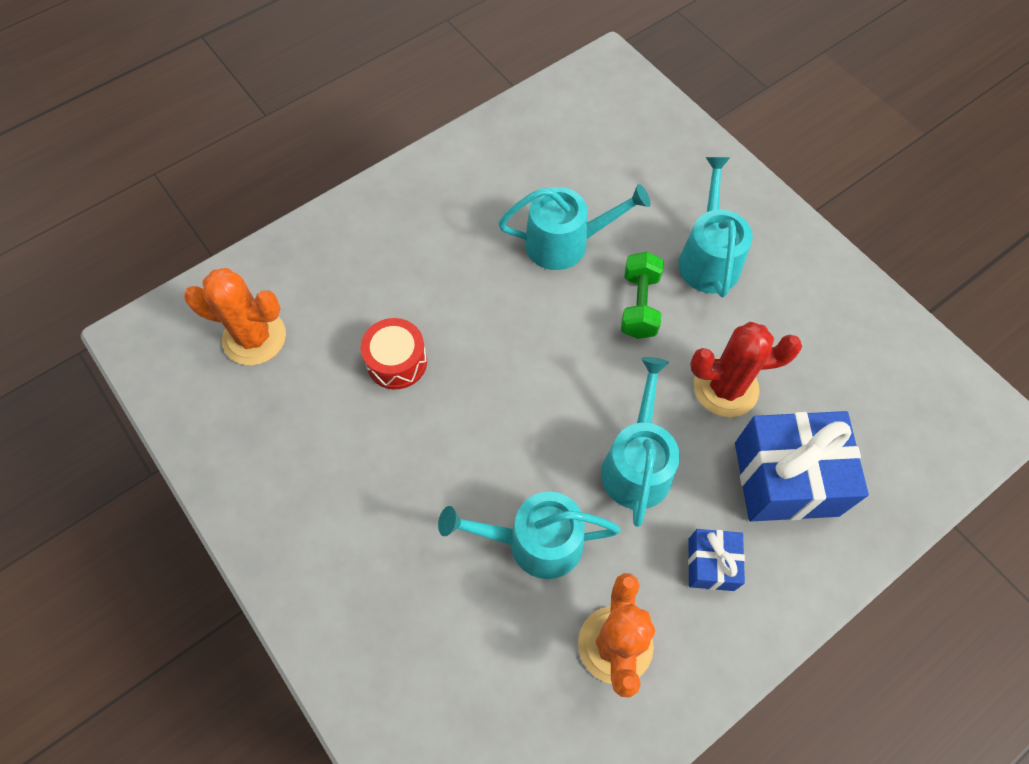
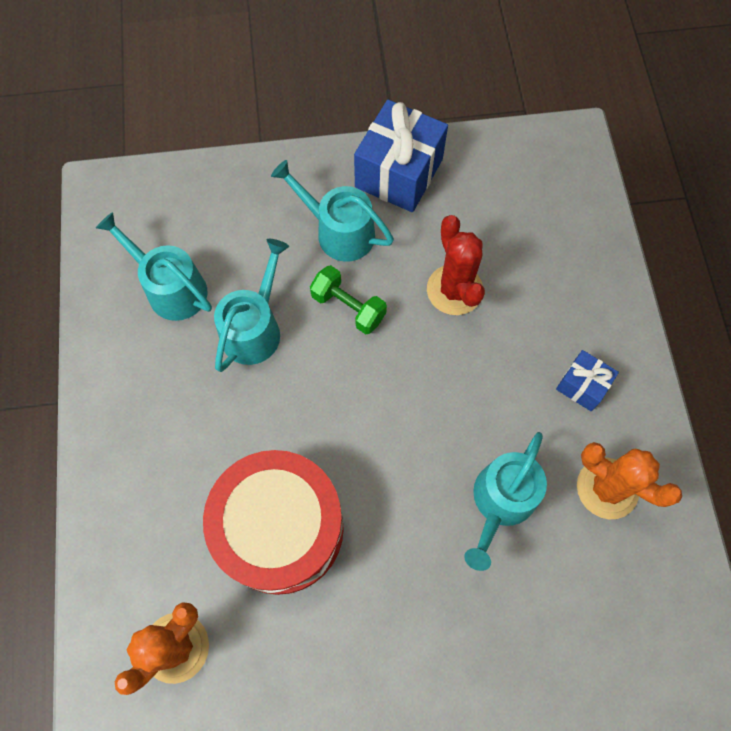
camera: 60 degrees left, 5 degrees up
red drum [361,318,427,389] -> red drum [203,450,344,595], size x2.11
turquoise watering can [601,357,680,527] -> turquoise watering can moved to [96,212,212,321]
red cactus [690,322,802,417] -> red cactus turned 45 degrees counterclockwise [427,215,485,315]
blue gift [735,411,869,521] -> blue gift moved to [354,100,448,212]

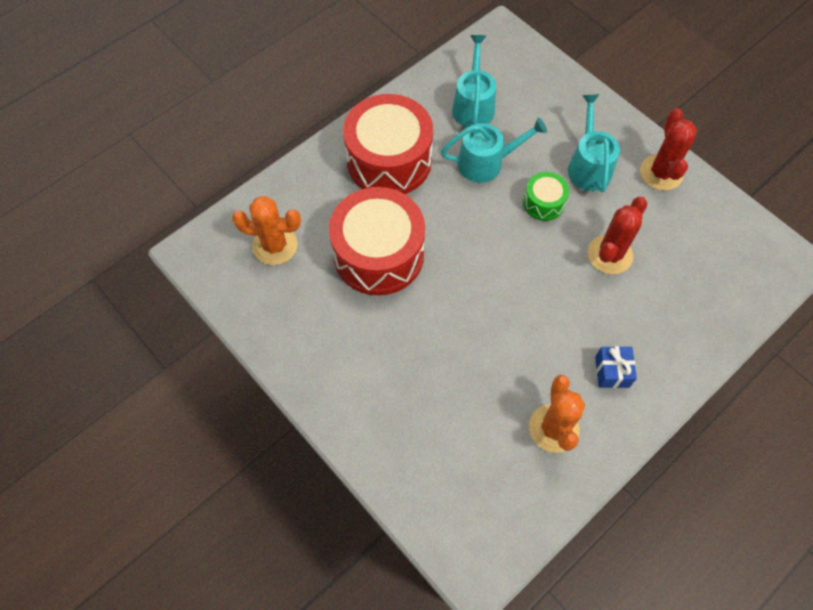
camera: 55 degrees right, 5 degrees down
green dumbbell [310,265,387,334] -> green drum [523,172,569,221]
blue gift [354,100,448,212] -> red cactus [640,109,697,191]
turquoise watering can [464,432,547,571] -> none
none -> red drum [343,94,433,194]

